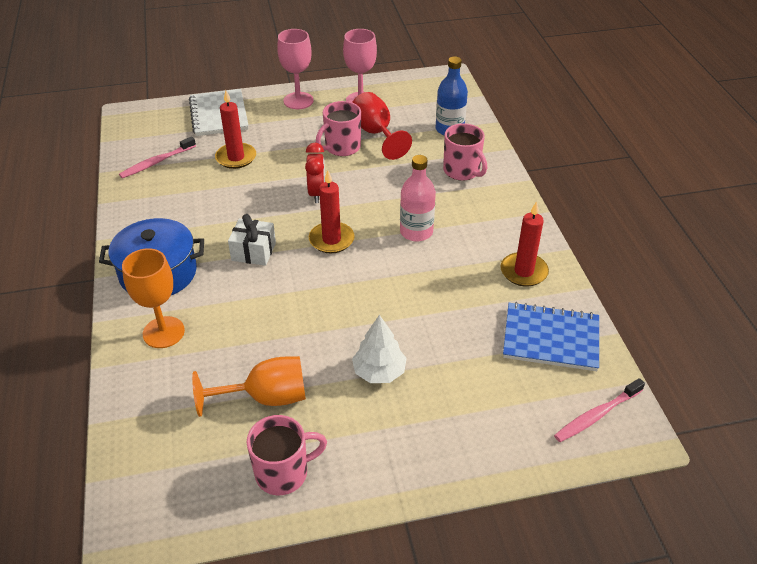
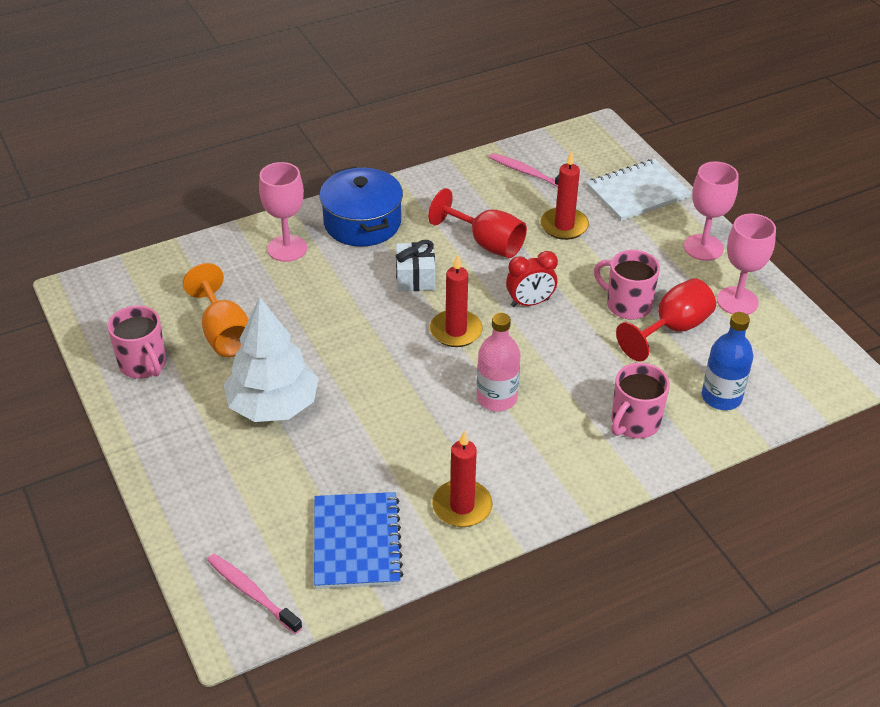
camera: 75 degrees right, 0 degrees up
orange goblet [122,248,185,348] -> pink goblet [259,162,307,262]
white tree [352,315,407,383] -> white tree [224,298,319,422], size x1.66
none -> red goblet [428,188,527,258]

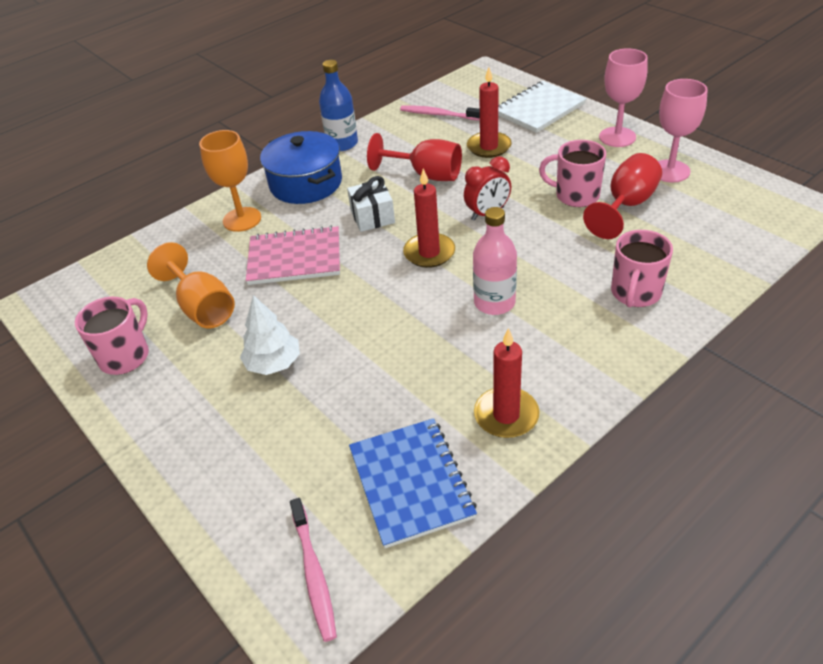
camera: 10 degrees left, 0 degrees up
pink mug [108,306,166,379] -> pink mug turned 105 degrees counterclockwise [75,297,149,375]
pink toothbrush [207,554,302,634] -> pink toothbrush turned 135 degrees counterclockwise [290,498,337,642]
white tree [224,298,319,422] -> white tree [240,295,300,375], size x0.60
pink goblet [259,162,307,262] -> orange goblet [199,130,261,232]
blue bottle [702,312,753,410] -> blue bottle moved to [319,60,358,151]
none -> pink notebook [246,226,340,285]

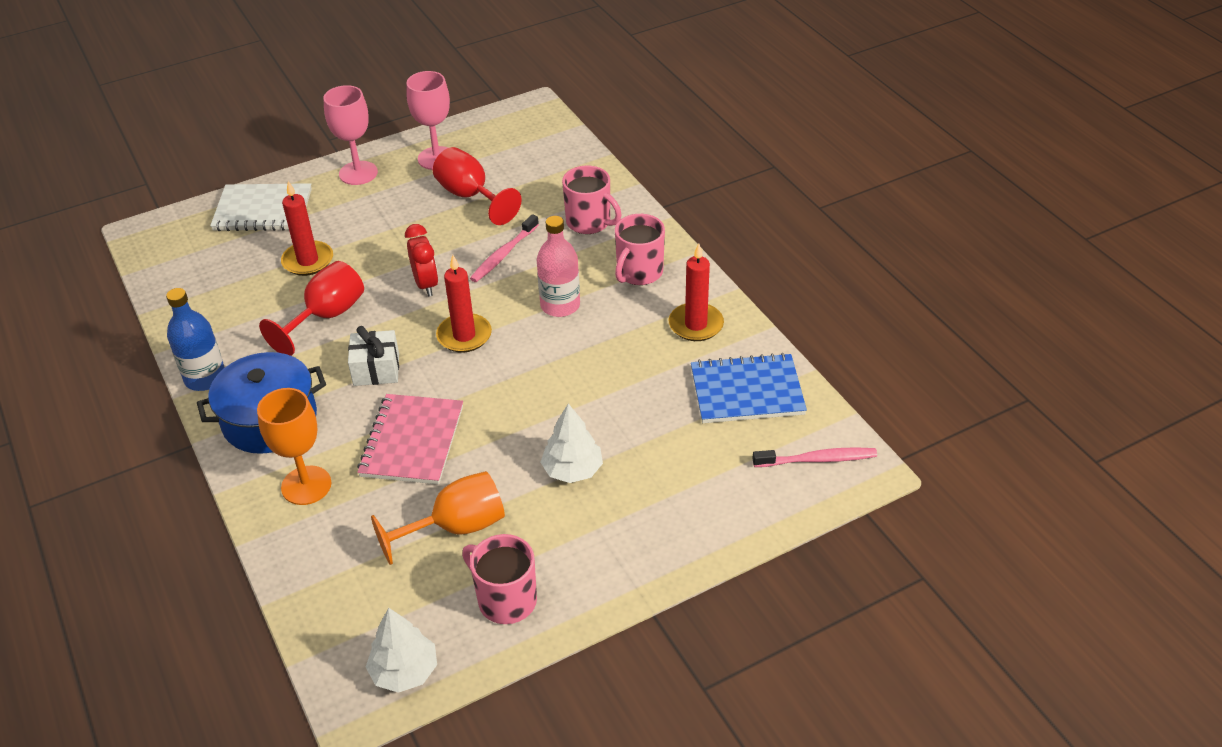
camera: 80 degrees left, 0 degrees up
pink toothbrush [400,106,480,121] -> pink toothbrush moved to [470,214,539,282]
white notebook [498,81,587,133] -> white notebook turned 60 degrees counterclockwise [210,183,312,231]
pink mug [539,140,606,207] -> pink mug moved to [615,214,665,285]
none -> white tree [366,608,437,693]

